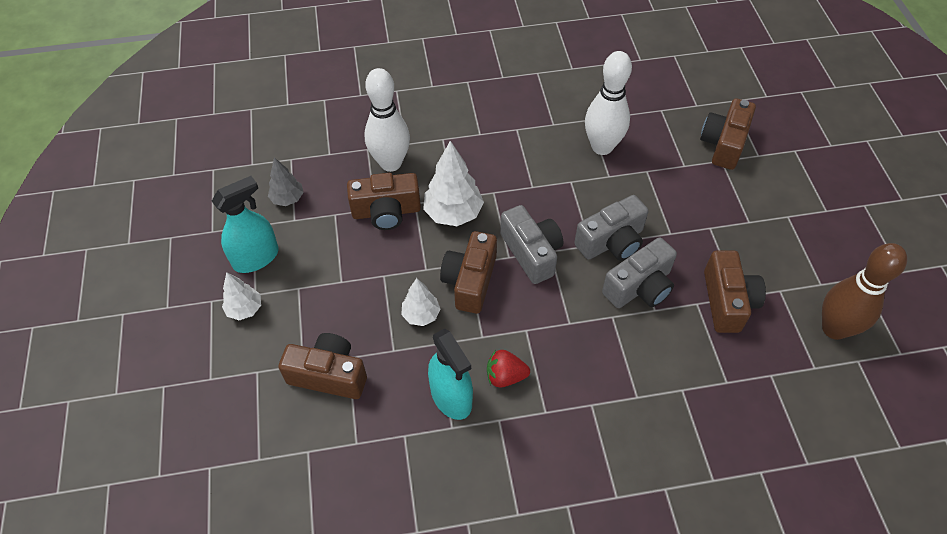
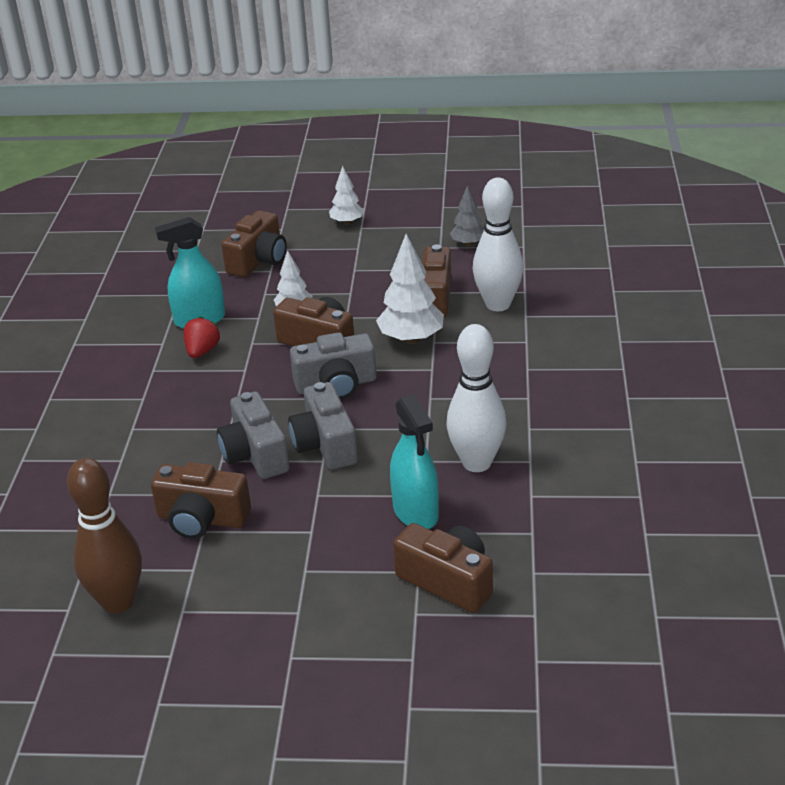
camera: 105 degrees right, 20 degrees down
turquoise spray bottle [212,176,279,273] -> turquoise spray bottle moved to [390,394,439,529]

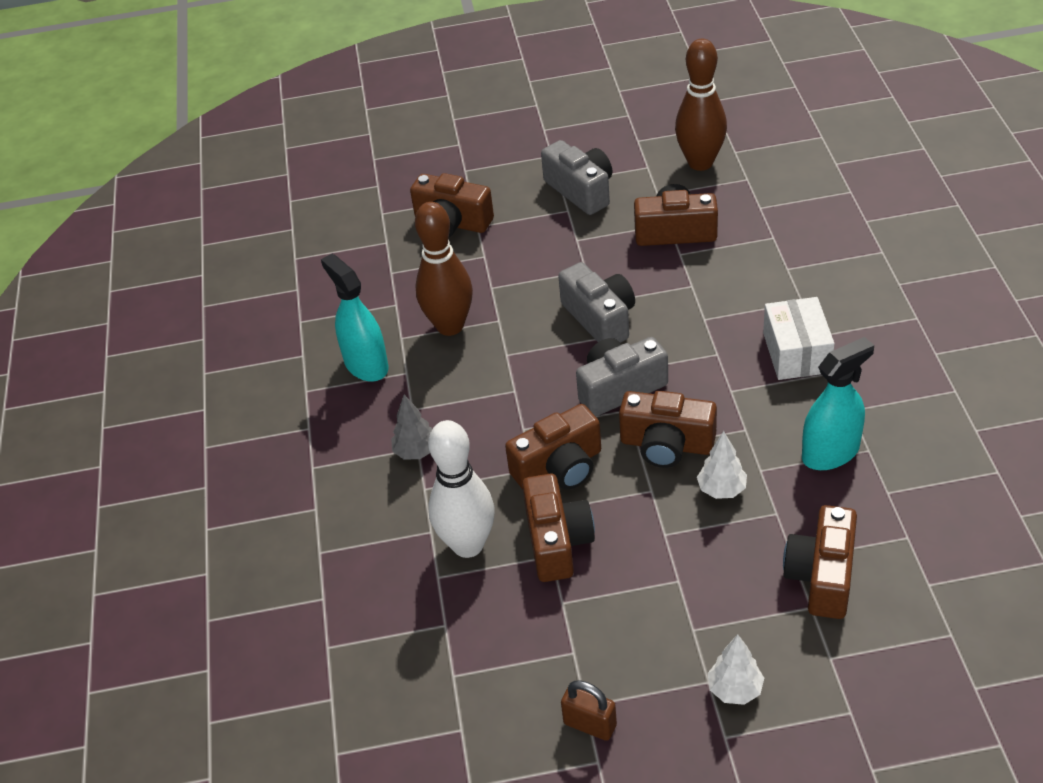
camera: 170 degrees right, 10 degrees up
red strawberry [183,317,220,358] -> none
grey camera [217,392,290,479] -> grey camera moved to [541,140,612,215]
white tree [376,234,444,344] -> brown camera [505,404,601,490]
turquoise spray bottle [390,394,439,529] -> turquoise spray bottle moved to [321,254,388,382]
white bowling pin [446,324,507,472] -> brown bowling pin [415,202,473,336]
grey tree [450,185,484,246] -> grey tree moved to [391,395,432,459]
none -> brown padlock [561,680,617,741]
none -> white box [763,297,835,380]

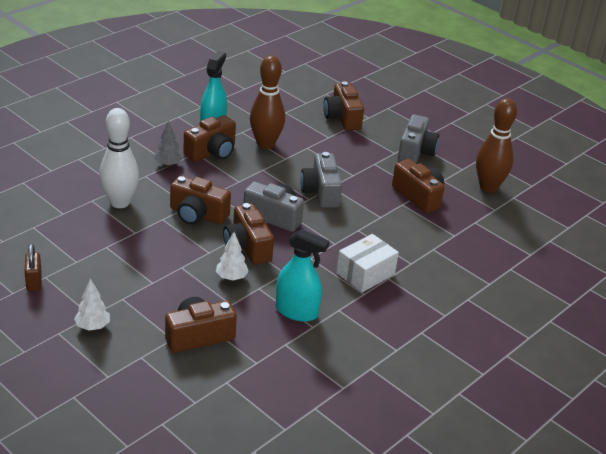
camera: 45 degrees right, 10 degrees down
brown camera [522,474,595,582] -> brown camera moved to [184,115,236,162]
grey camera [558,262,635,343] -> grey camera turned 150 degrees clockwise [300,152,342,208]

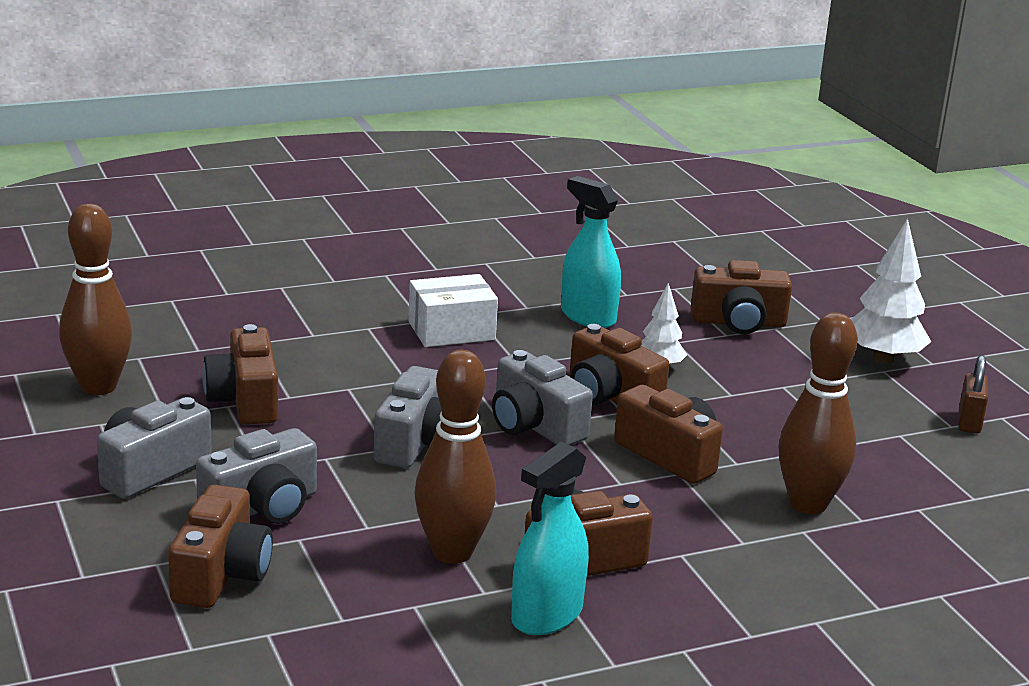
camera: 155 degrees left, 10 degrees down
white tree [74,279,110,331] -> white tree [851,218,932,364], size x1.67
white bowling pin [99,108,139,208] -> brown bowling pin [779,312,857,514]
grey tree [154,121,183,167] -> none
brown camera [223,203,274,264] -> brown camera turned 135 degrees clockwise [570,324,669,405]
none -> grey camera [196,428,317,524]

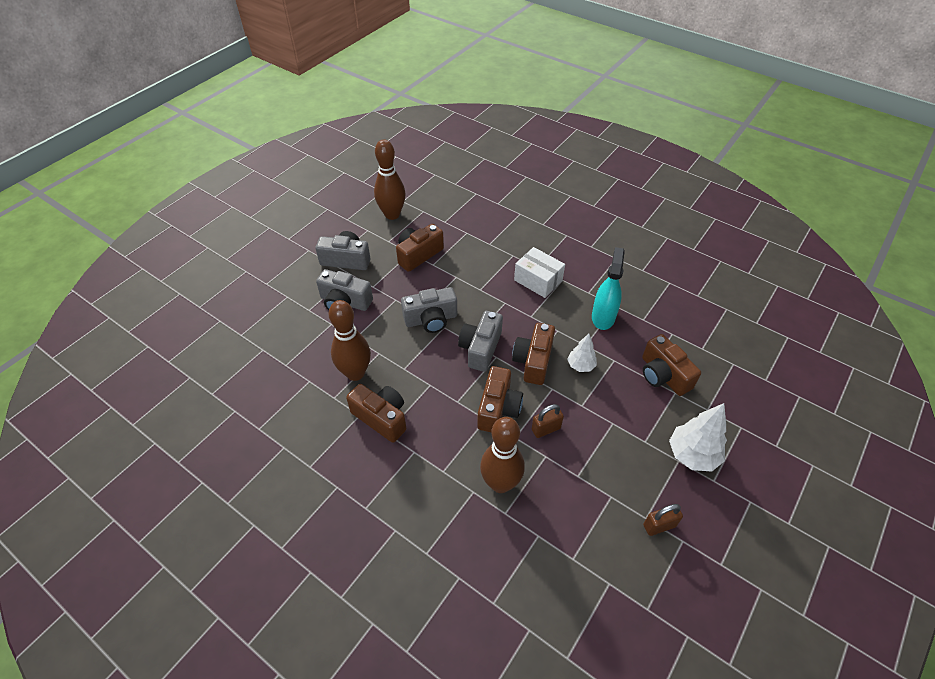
camera: 60 degrees right, 25 degrees up
brown camera [168,485,273,608] -> none
turquoise spray bottle [511,442,589,635] -> none
none -> brown padlock [532,404,564,438]

